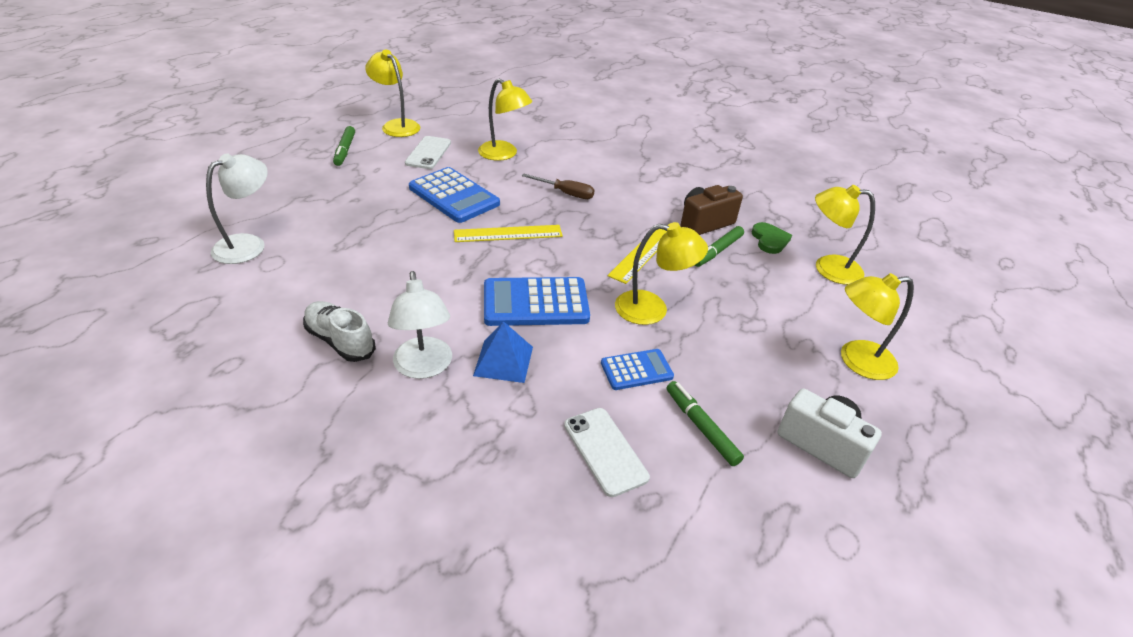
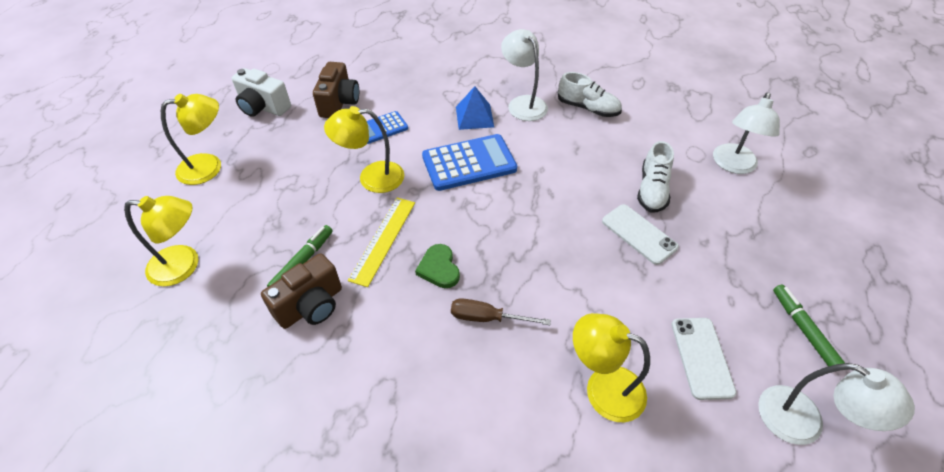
camera: 170 degrees right, 10 degrees up
yellow lamp [365,49,420,137] -> white lamp [758,363,915,445]
blue calculator [409,167,500,223] -> none
yellow ruler [454,225,563,242] -> none
white phone [564,408,650,497] -> white phone moved to [602,204,679,265]
green marker [667,381,744,466] -> brown camera [313,62,359,118]
green heart [752,222,792,254] -> green heart moved to [415,244,460,288]
none -> white shoe [637,141,674,213]

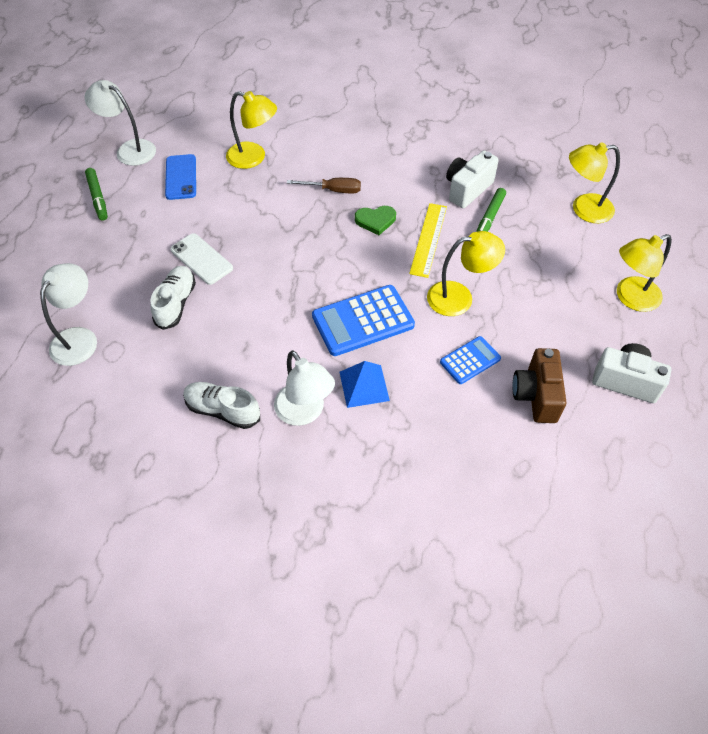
camera: 175 degrees right, 5 degrees up
brown camera [261,253,342,329] -> white camera [446,151,499,208]
green heart [415,244,460,288] -> green heart turned 105 degrees clockwise [355,206,396,235]
white phone [672,318,737,400] -> blue phone [165,154,196,200]

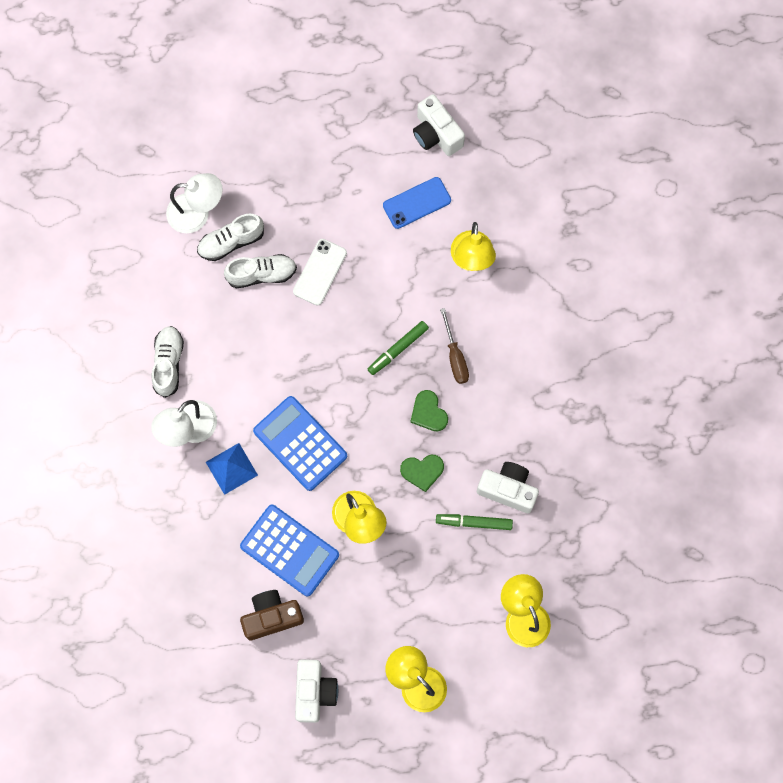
camera: 70 degrees right, 20 degrees up
white lamp [85,80,156,166] -> white camera [413,94,465,156]
green marker [85,168,108,221] -> green marker moved to [368,321,429,375]
yellow ruler [409,203,447,278] -> green heart [400,454,444,492]
blue calculator [440,336,501,384] -> blue calculator [240,505,339,596], size x1.75
none -> white shoe [197,214,264,261]

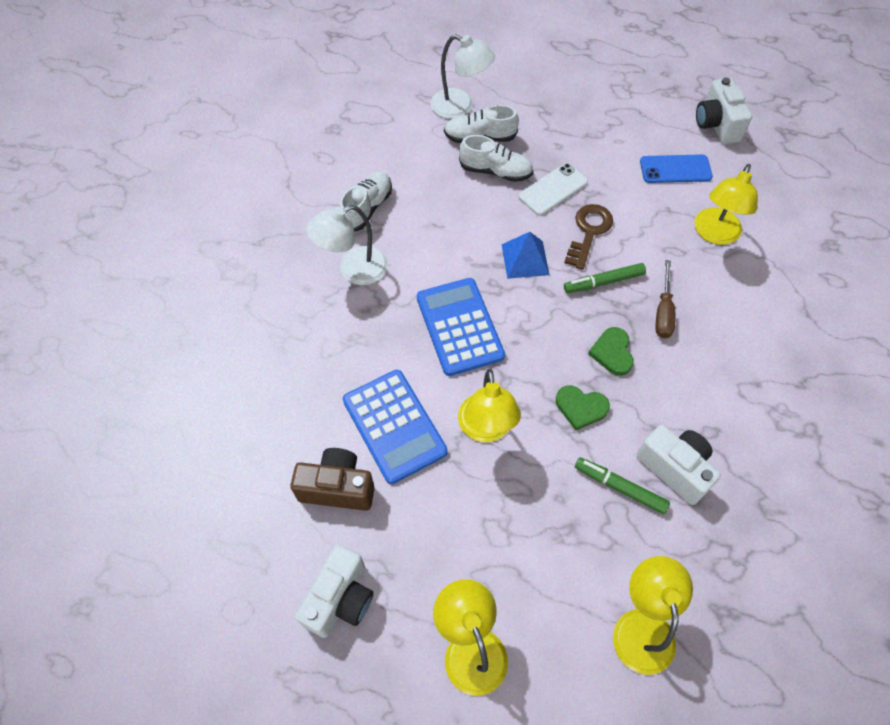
camera: 25 degrees right, 15 degrees down
blue pyramid [206,443,258,495] -> blue pyramid moved to [502,232,549,279]
none -> brown key [564,204,613,270]

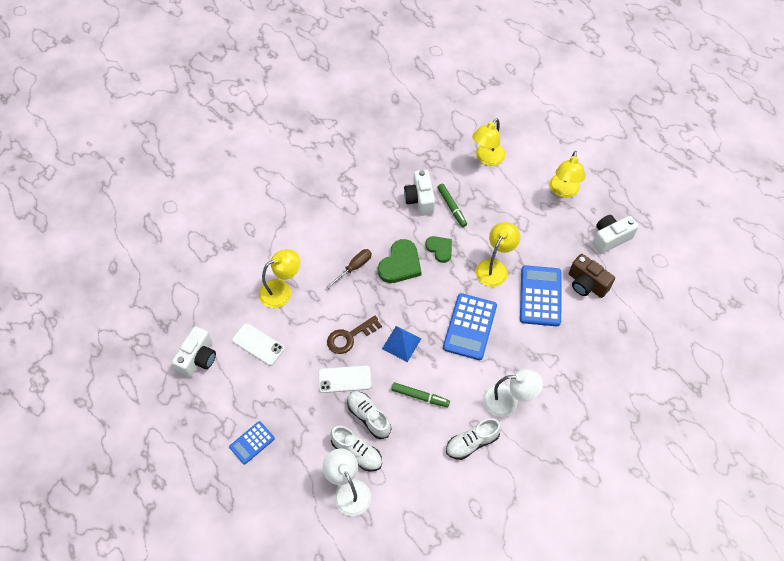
camera: 145 degrees left, 0 degrees up
green marker [564,263,646,293] -> green marker moved to [391,382,450,407]
green heart [588,327,634,376] -> green heart [378,239,422,283], size x1.59
blue phone [640,154,713,183] -> white phone [232,323,285,366]
none -> blue calculator [229,421,275,465]

